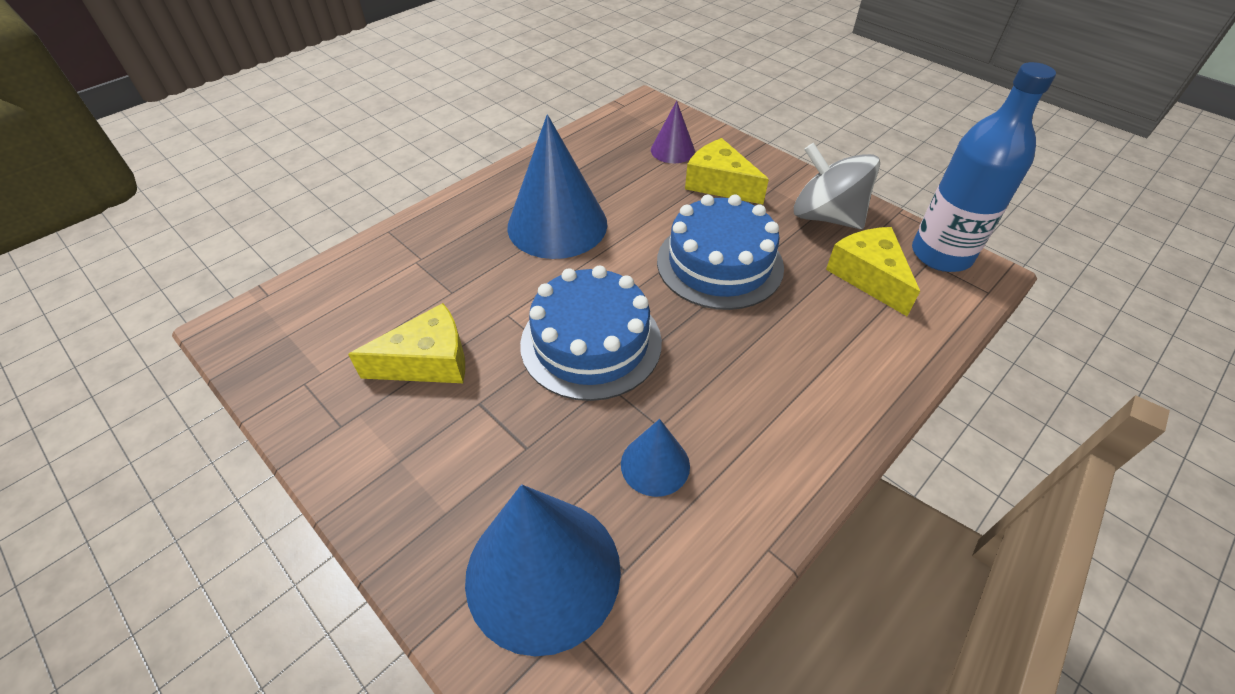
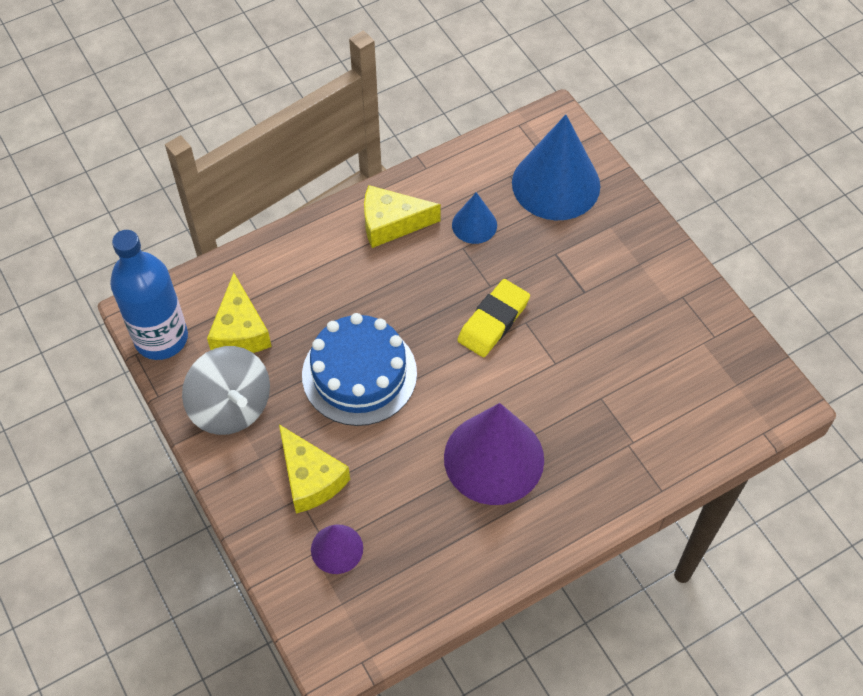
camera: 165 degrees left, 10 degrees up
yellow cheese [348,303,465,383] -> yellow cheese moved to [364,185,441,248]
blue cone [507,114,607,259] -> purple cone [444,403,544,505]
blue cake [520,266,662,401] -> yellow eraser [457,279,530,357]

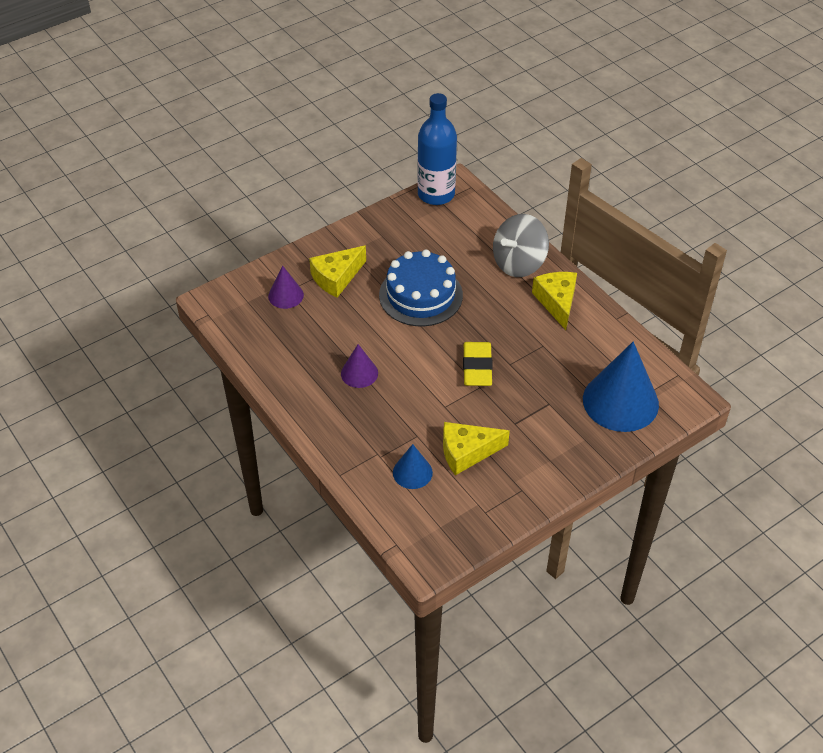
camera: 85 degrees right, 10 degrees down
grey spinning top [182,346,270,435] -> grey spinning top moved to [493,214,549,277]
yellow cheese [207,273,272,353] -> yellow cheese moved to [443,422,510,475]
purple cone [444,403,544,505] -> purple cone [341,344,378,388], size x0.50
blue cone [452,192,497,244] -> blue cone moved to [393,444,433,489]
yellow eraser [457,279,530,357] -> yellow eraser turned 60 degrees clockwise [463,342,493,386]

